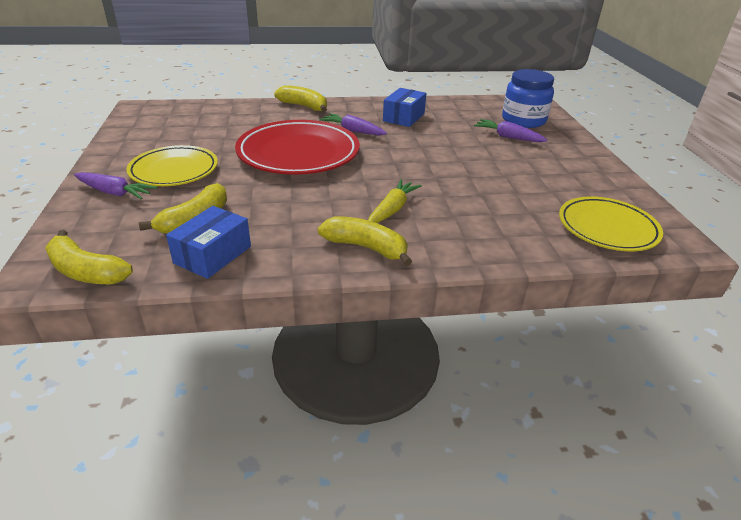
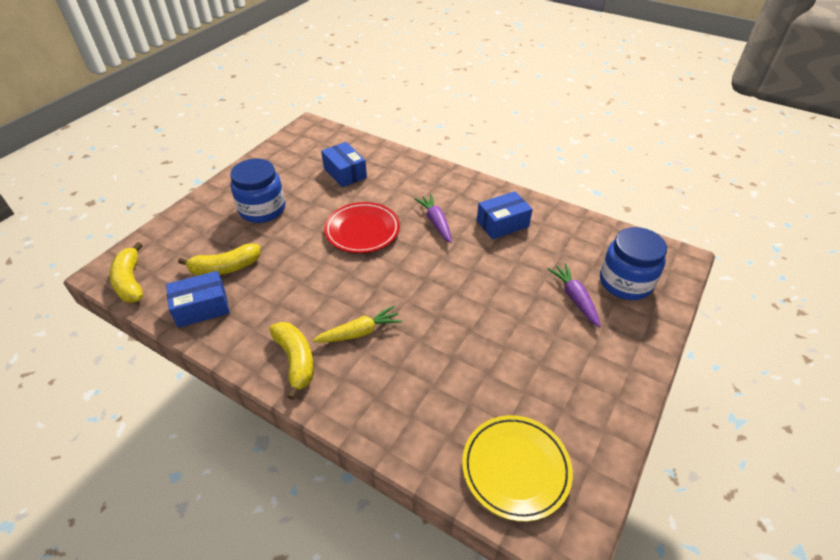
camera: 40 degrees right, 10 degrees up
purple carrot [74,172,157,200] -> none
yellow plate [126,145,218,186] -> blue jar [230,159,285,223]
red plate [235,120,360,175] -> red plate [324,202,400,253], size x0.66
yellow banana [274,85,327,112] -> none
none -> blue box [321,142,367,187]

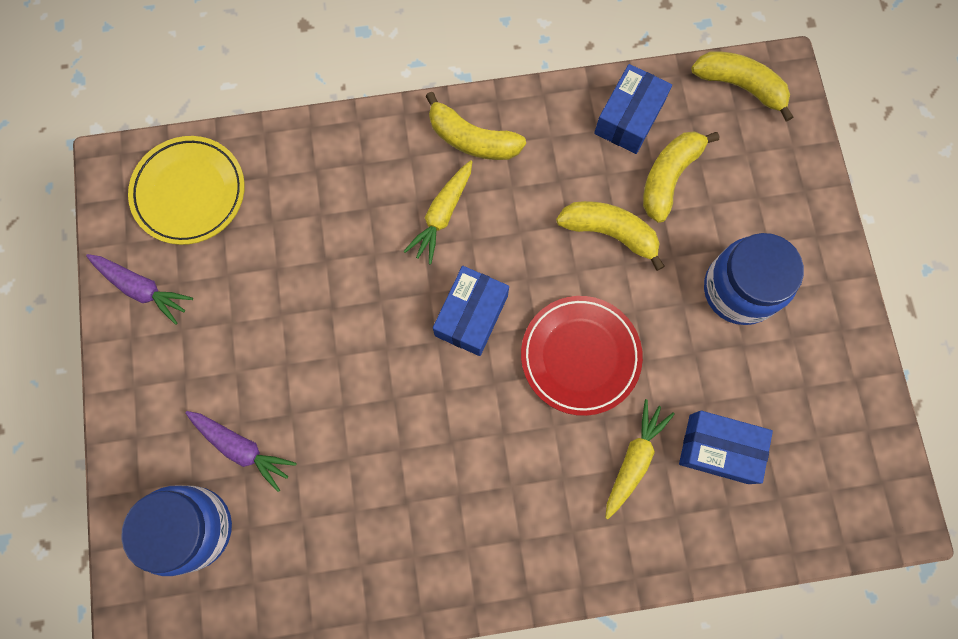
camera: 140 degrees right, 30 degrees up
purple carrot [414,194,451,243] -> purple carrot moved to [86,254,193,325]
blue box [477,191,533,239] -> blue box moved to [433,266,509,356]
none -> yellow banana [556,201,665,271]
none -> yellow carrot [605,399,675,519]

